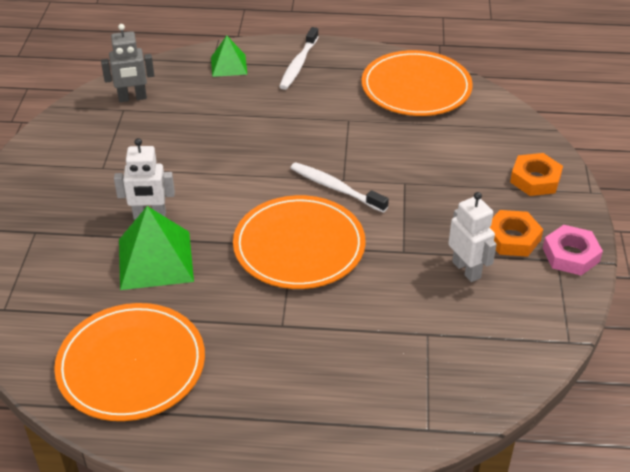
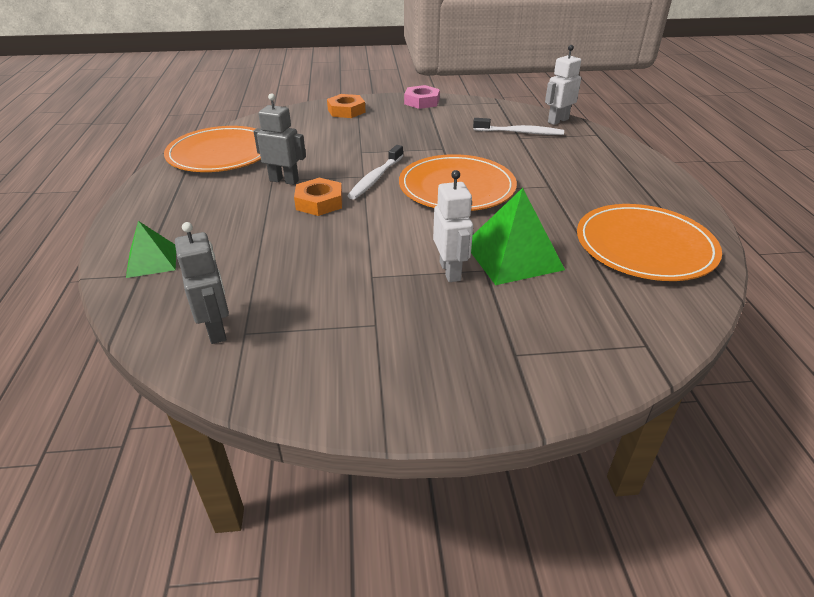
camera: 100 degrees left, 5 degrees down
white toothbrush [279,27,319,90] -> white toothbrush moved to [473,118,564,135]
white robot [448,192,497,282] -> white robot moved to [545,45,581,125]
orange nut [490,210,543,257] -> orange nut moved to [294,178,342,216]
none -> grey robot [254,93,306,185]

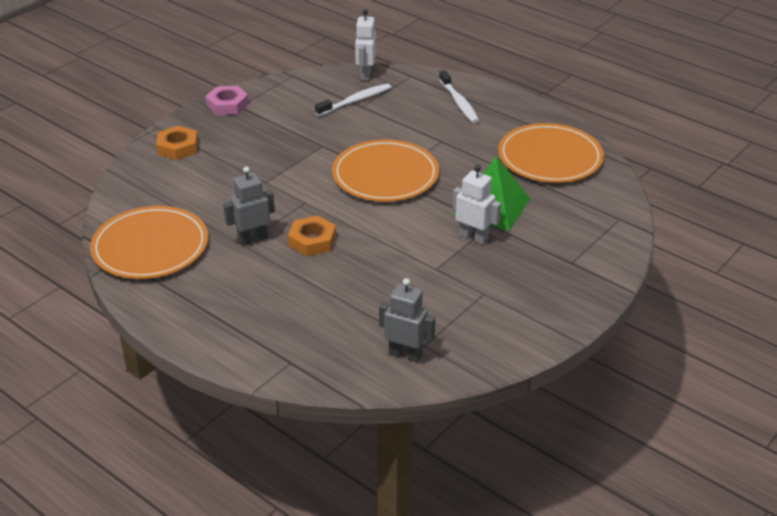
camera: 45 degrees left, 0 degrees up
green pyramid [126,221,176,278] -> none
white toothbrush [348,145,403,200] -> white toothbrush moved to [439,70,479,123]

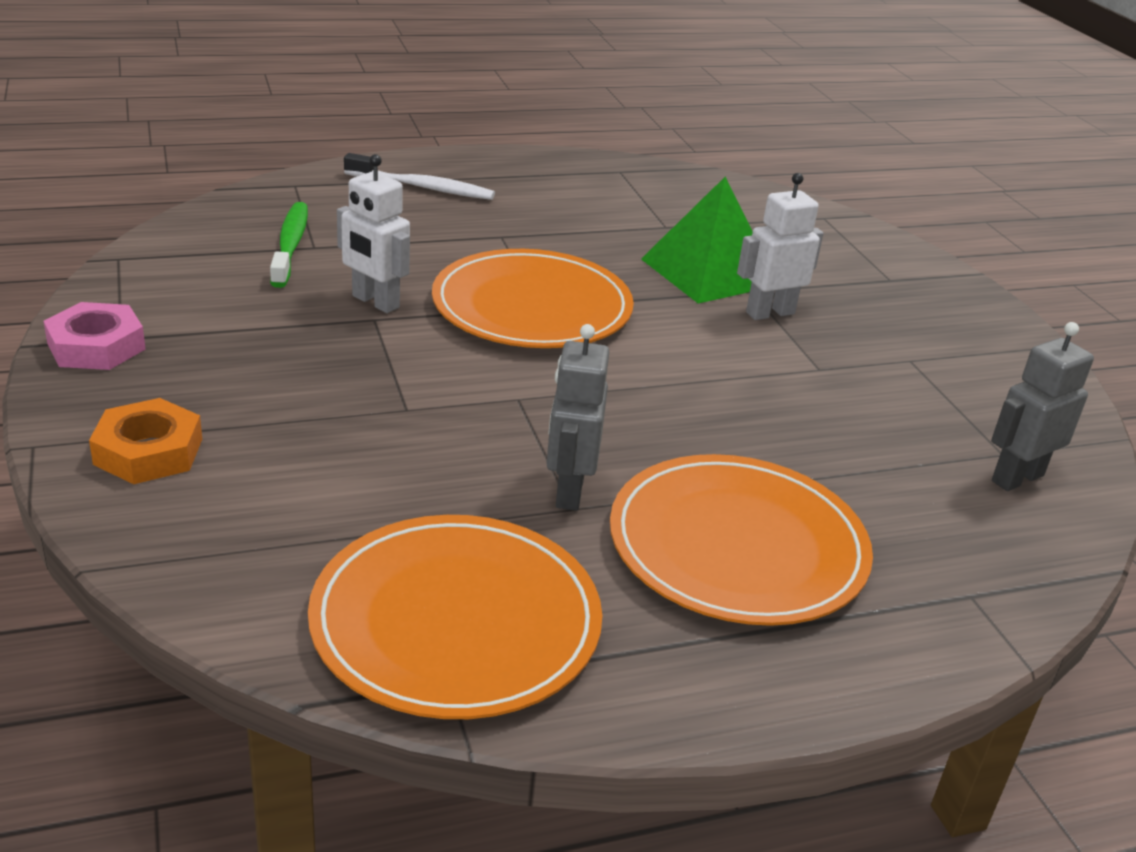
camera: 60 degrees left, 5 degrees down
orange nut [288,216,336,256] -> none
white toothbrush [315,84,391,116] -> green toothbrush [270,202,308,288]
white robot [355,9,376,81] -> white robot moved to [337,154,410,313]
orange plate [498,123,604,183] -> orange plate moved to [610,454,873,626]

